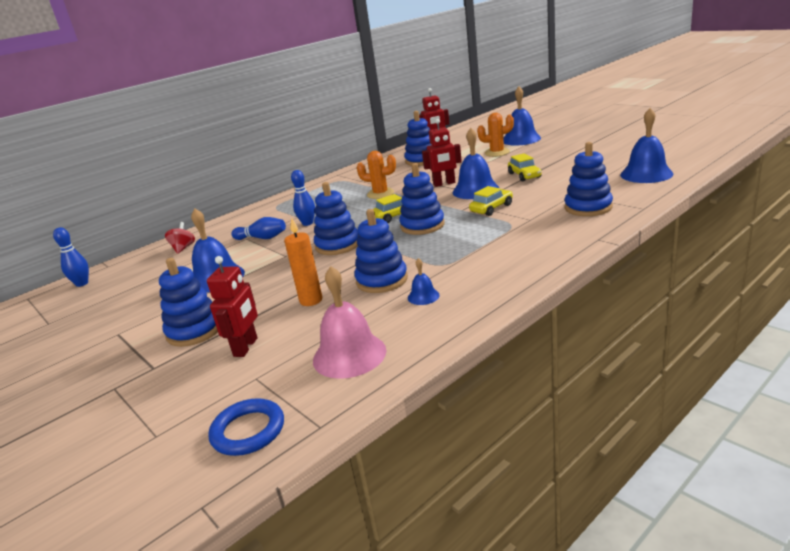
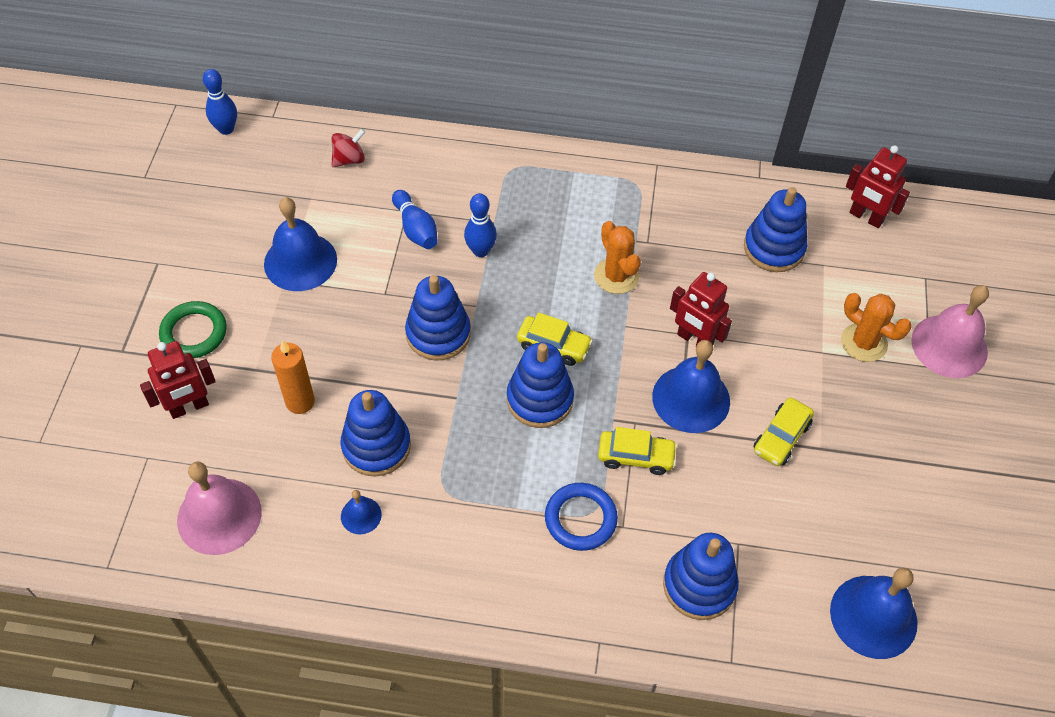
camera: 45 degrees right, 30 degrees up
blue stacking toy [159,258,218,347] -> green ring [159,301,227,358]
blue ring [208,398,284,456] -> blue ring moved to [545,483,618,551]
blue bell [503,86,541,145] -> pink bell [911,285,989,378]

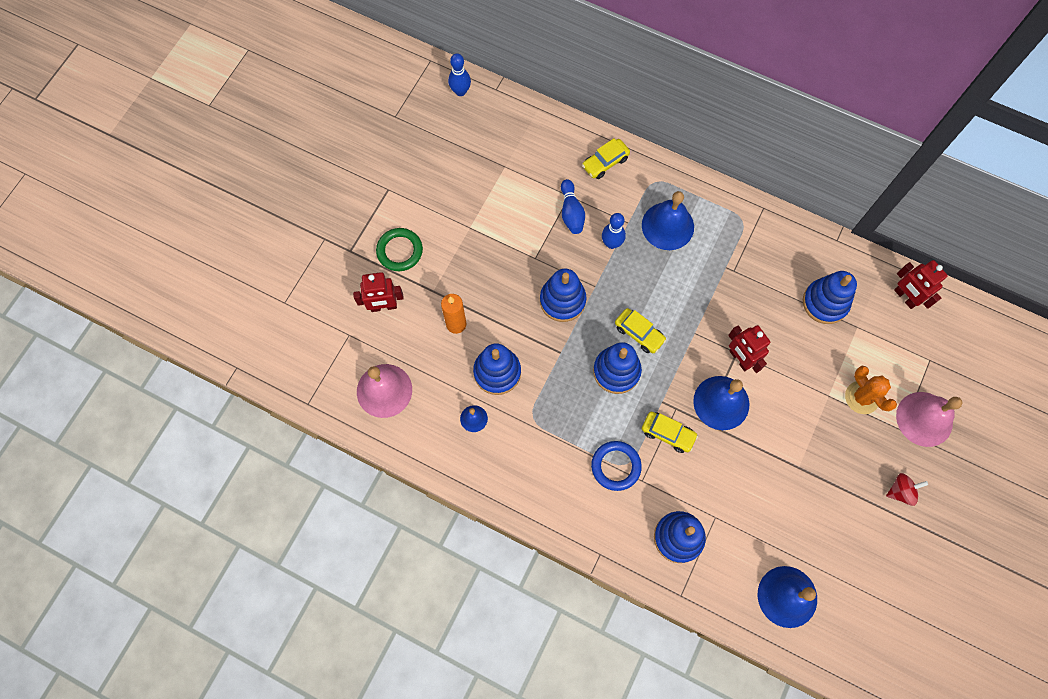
camera: 20 degrees right, 15 degrees up
blue bell [264,197,337,291] -> blue bell moved to [642,191,694,250]
red spinning top [331,129,365,167] -> red spinning top moved to [886,473,928,506]
orange cactus [594,221,641,294] -> none
yellow car [753,398,814,466] -> yellow car moved to [582,138,630,179]

